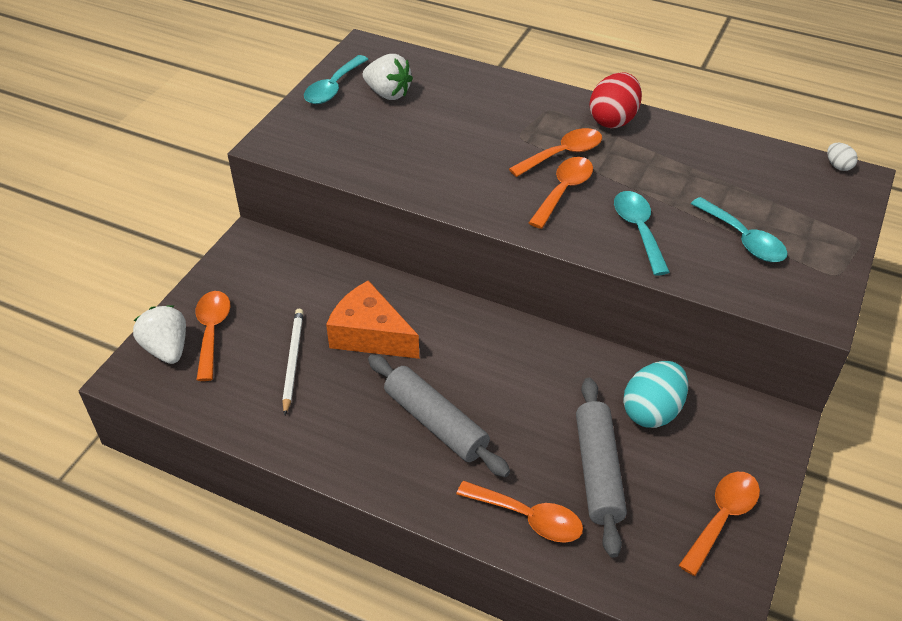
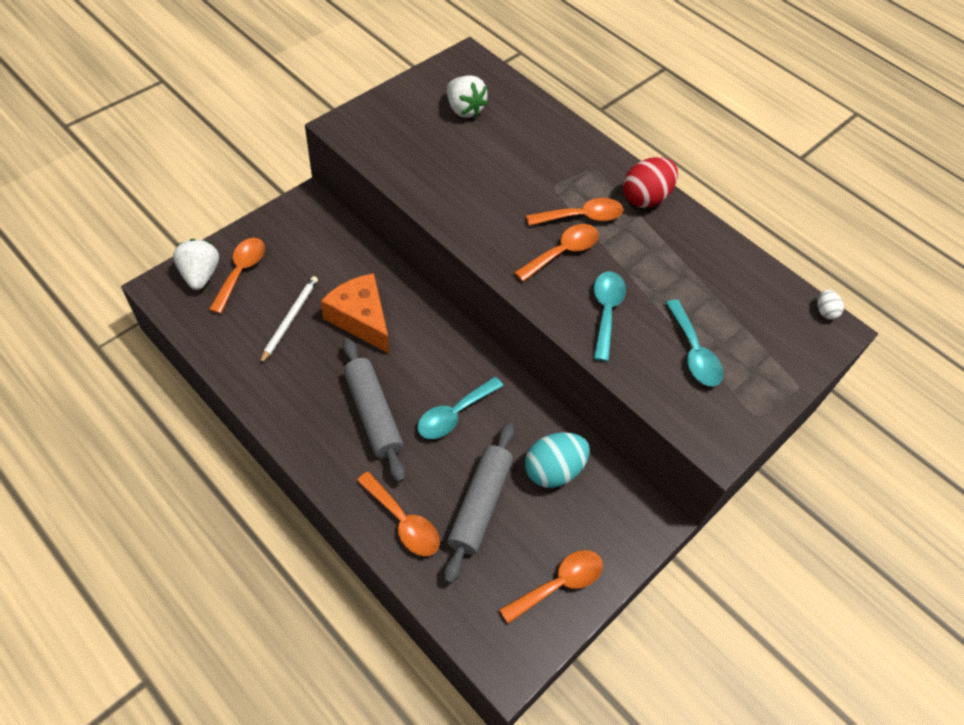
camera: 15 degrees right, 10 degrees up
turquoise spoon [304,55,368,104] -> turquoise spoon moved to [417,377,503,439]

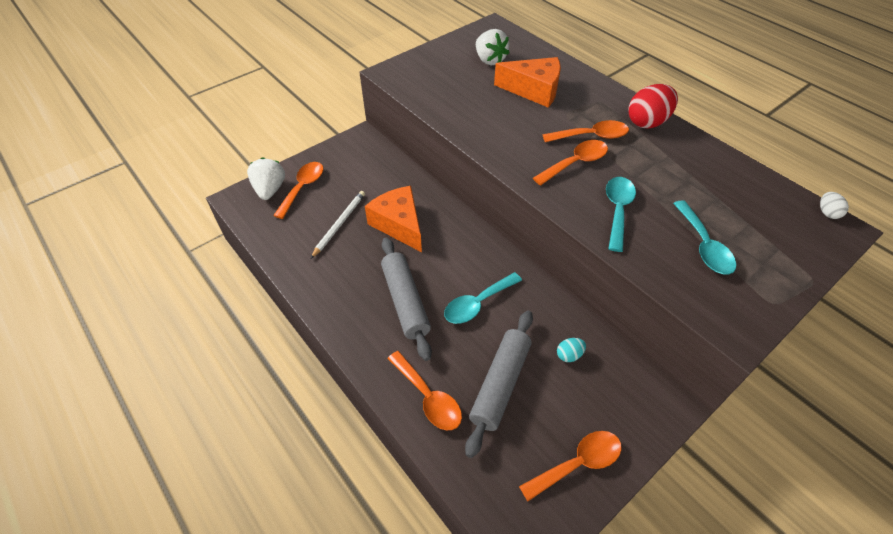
camera: 10 degrees right, 5 degrees down
turquoise egg [525,432,590,488] -> turquoise egg [557,338,586,362], size x0.48
none -> orange cheese [494,57,561,108]

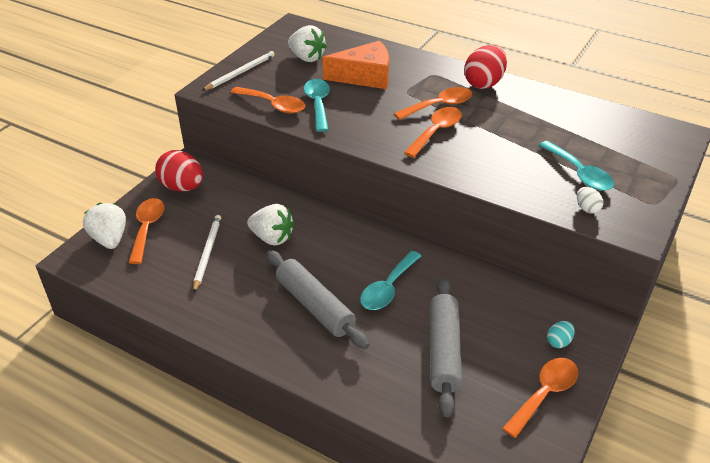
camera: 20 degrees left, 10 degrees down
orange cheese [365,186,422,252] -> white strawberry [247,204,294,246]
orange spoon [387,351,462,430] -> orange spoon moved to [230,87,305,114]
turquoise egg [557,338,586,362] -> turquoise egg moved to [547,321,575,348]
turquoise spoon [606,177,636,252] -> turquoise spoon moved to [304,79,330,132]
white egg [820,192,849,219] -> white egg moved to [577,187,604,214]
none -> red egg [155,150,203,192]
none -> white pencil [202,51,275,91]

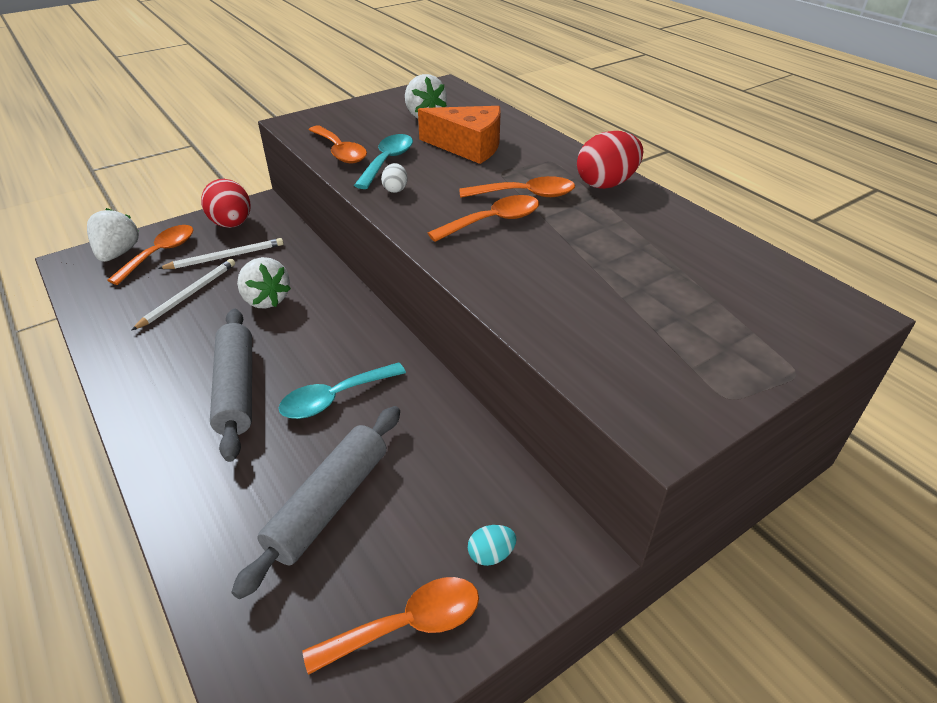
camera: 25 degrees right, 0 degrees up
white pencil [202,51,275,91] -> white pencil moved to [158,238,284,269]
turquoise spoon [539,141,614,191] -> none
white egg [577,187,604,214] -> white egg moved to [381,163,408,193]

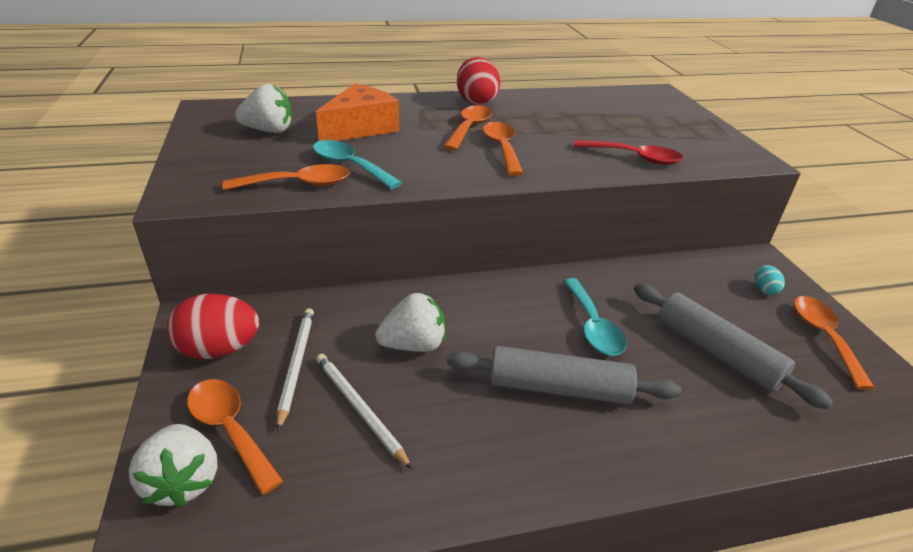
camera: 70 degrees left, 5 degrees down
white strawberry [87,208,139,262] -> white strawberry turned 135 degrees counterclockwise [129,424,218,508]
white egg [381,163,408,193] -> none
none -> red spoon [574,140,684,165]

